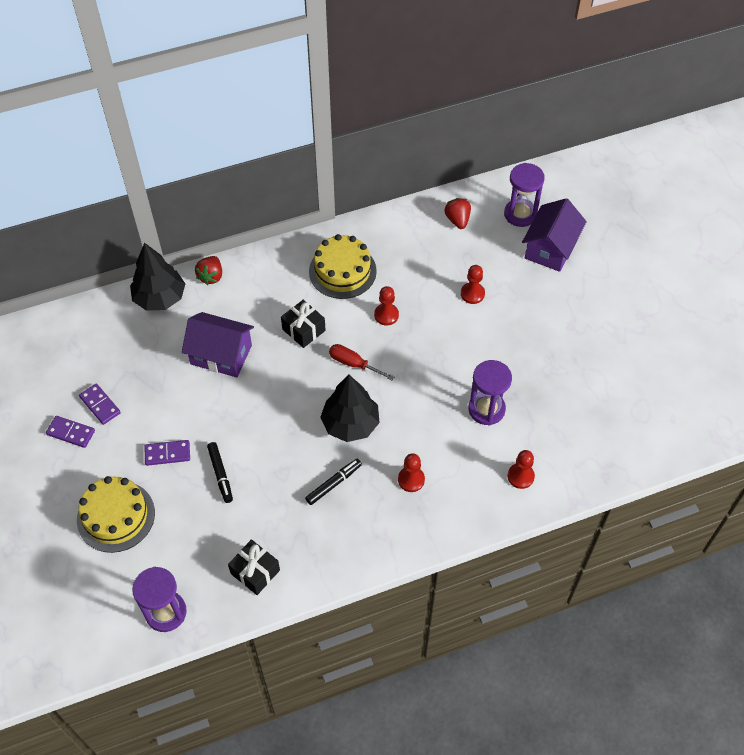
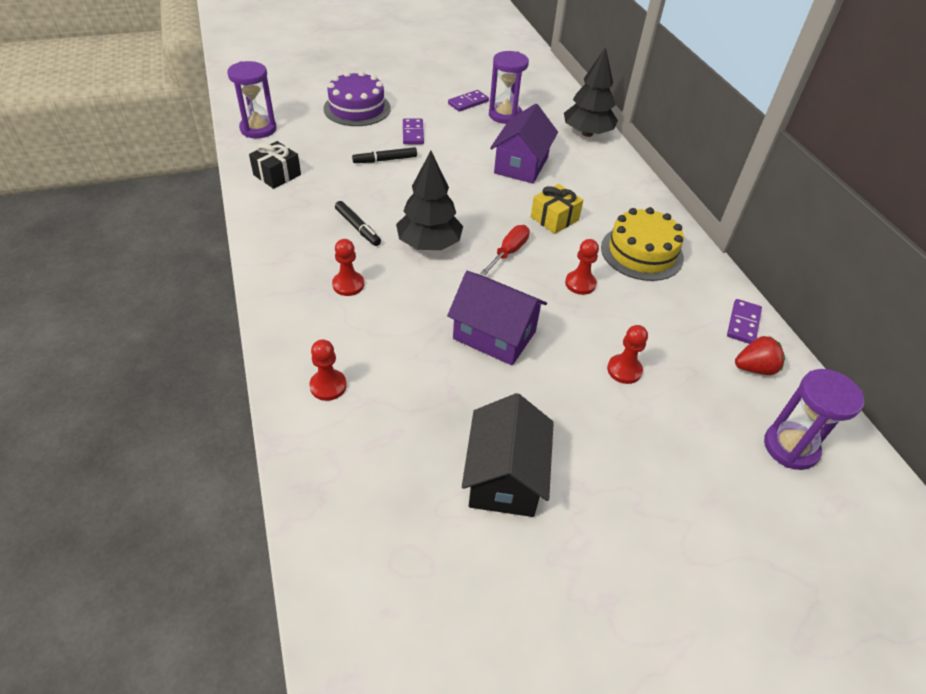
camera: 90 degrees right, 10 degrees down
purple domino [46,416,95,448] -> purple domino moved to [727,299,762,344]
yellow cake [77,476,155,553] -> purple cake [323,71,391,126]
red strawberry [195,256,222,285] -> none
black gift [281,300,326,348] -> yellow gift [531,184,583,234]
purple hourglass [468,360,512,426] -> purple hourglass moved to [489,51,529,124]
purple house [522,198,587,272] -> purple house moved to [447,271,547,366]
none -> black house [462,393,554,517]

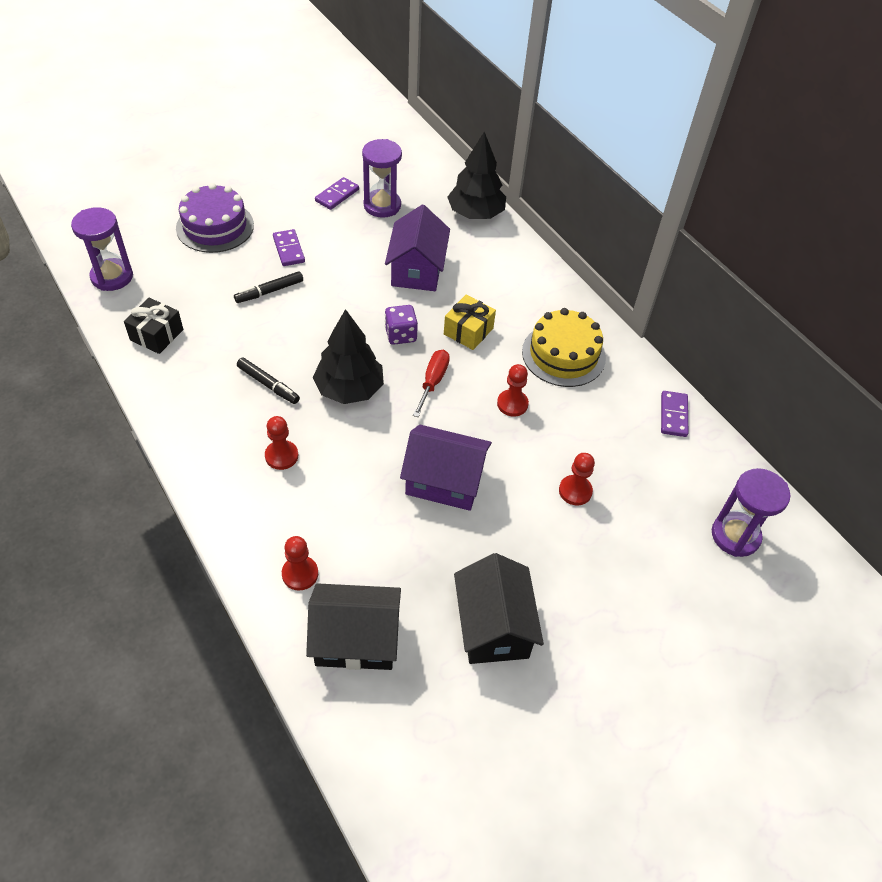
camera: 15 degrees left, 5 degrees up
red strawberry [735,336,785,375] -> none
none -> black house [306,583,401,670]
none -> purple dice [385,305,418,345]

